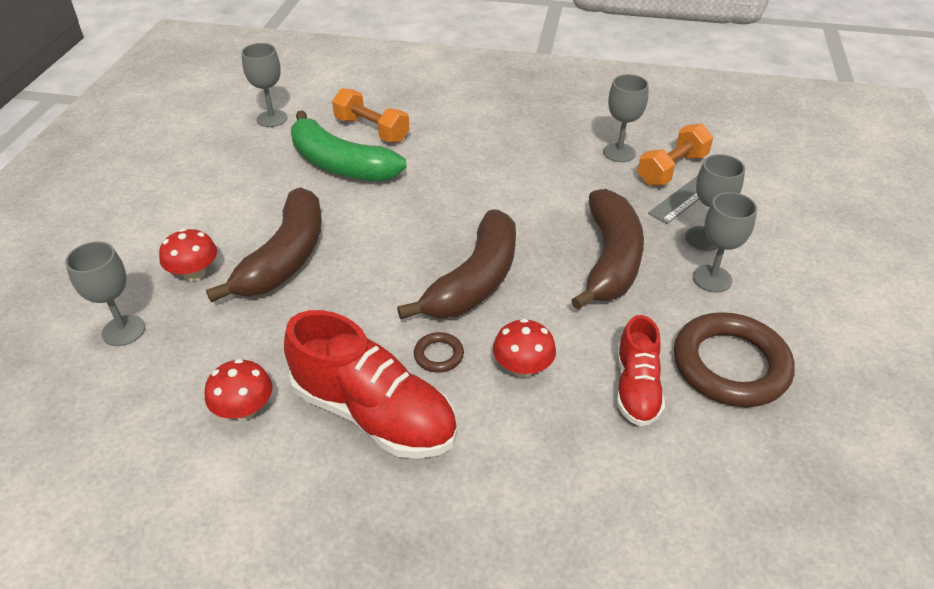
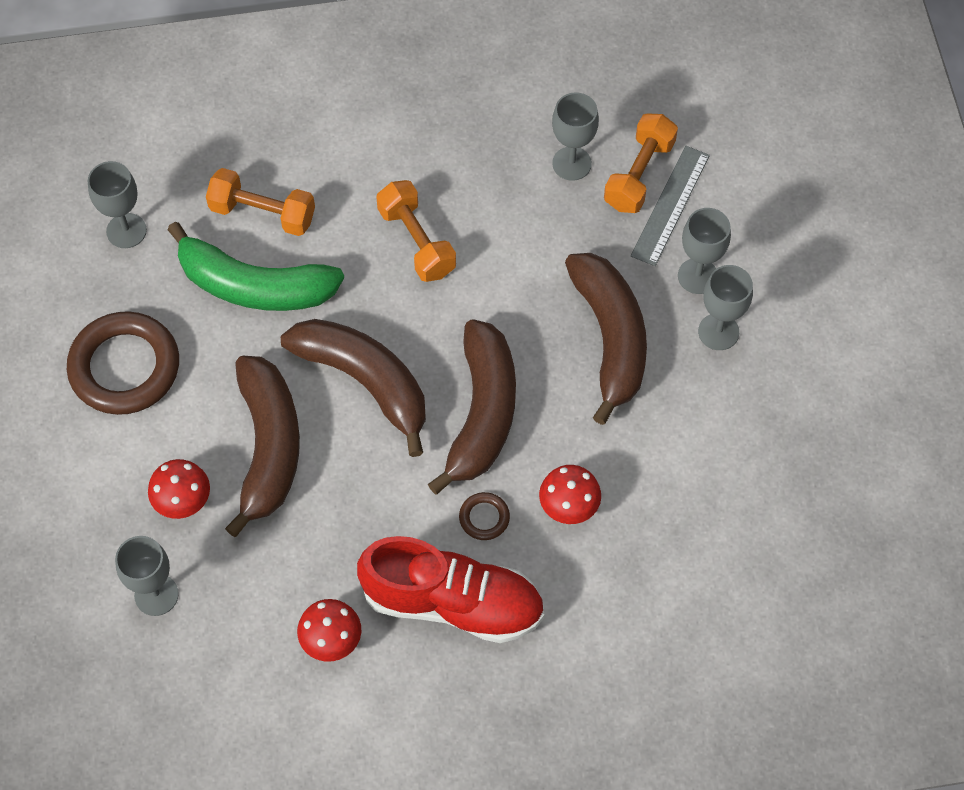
camera: 20 degrees left, 20 degrees up
red shoe [617,315,665,426] -> none
brown ring [674,312,795,407] -> brown ring moved to [67,311,179,415]
none -> brown banana [281,319,426,457]
none -> orange dumbbell [376,180,456,282]

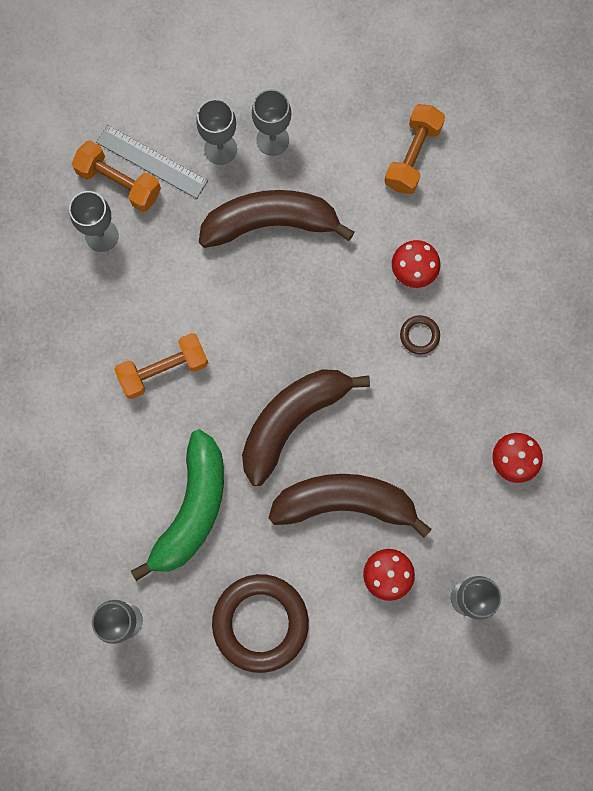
camera: 85 degrees left, 15 degrees up
orange dumbbell [206,168,315,236] -> orange dumbbell moved to [384,104,445,194]
red shoe [357,536,544,643] -> none
brown banana [428,319,516,494] -> none

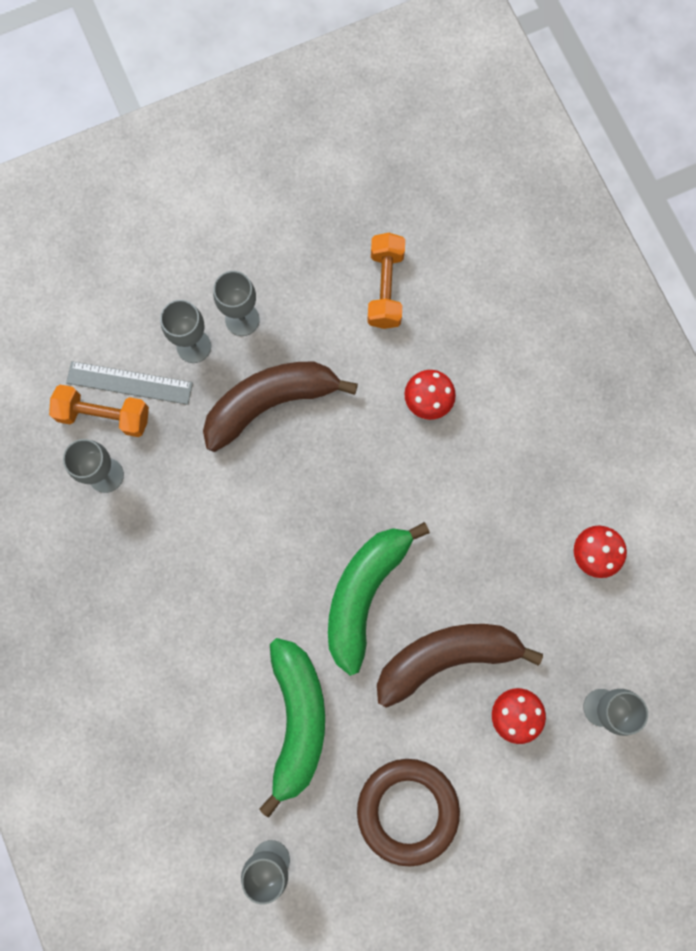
camera: 20 degrees left, 0 degrees up
orange dumbbell [114,333,208,399] -> none
brown banana [242,369,370,486] -> green banana [328,522,430,676]
brown ring [400,315,440,355] -> none

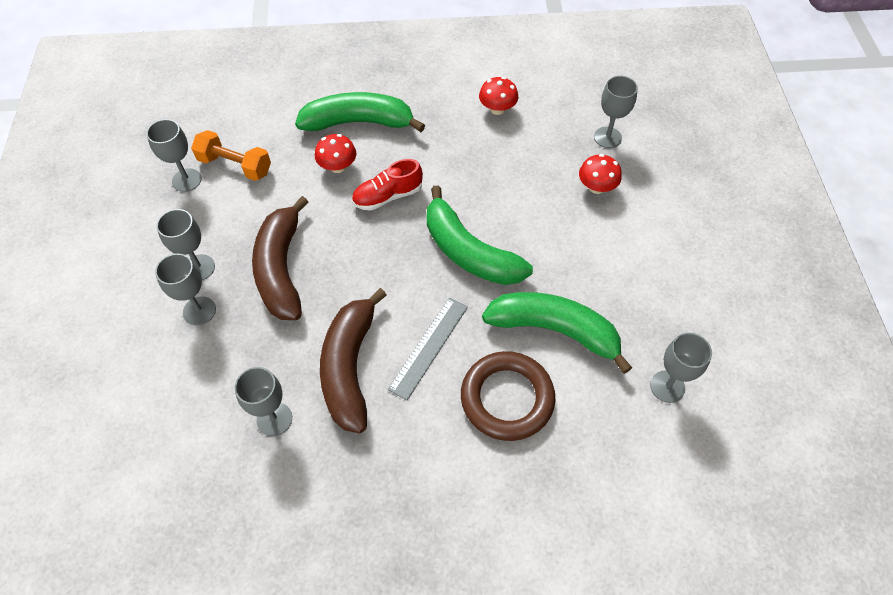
camera: 70 degrees left, 20 degrees down
orange dumbbell [49,385,149,437] -> none
grey ruler [66,361,193,405] -> grey ruler moved to [388,298,468,400]
brown ring [357,759,460,867] -> brown ring moved to [461,351,555,441]
brown banana [377,624,543,708] -> brown banana moved to [320,288,387,433]
none -> grey goblet [146,119,202,192]
none -> green banana [295,92,425,132]
none -> red shoe [352,159,423,211]

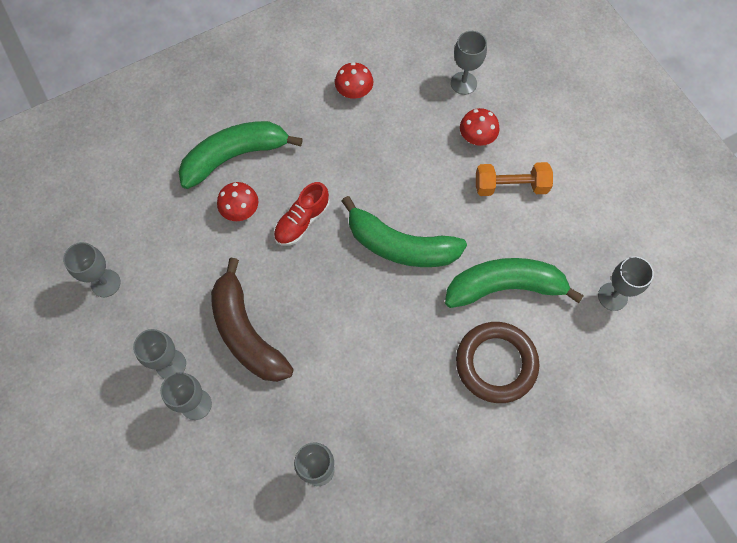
camera: 25 degrees left, 10 degrees up
orange dumbbell [191,130,271,181] -> orange dumbbell moved to [476,162,553,196]
brown banana [320,288,387,433] -> none
grey ruler [388,298,468,400] -> none

